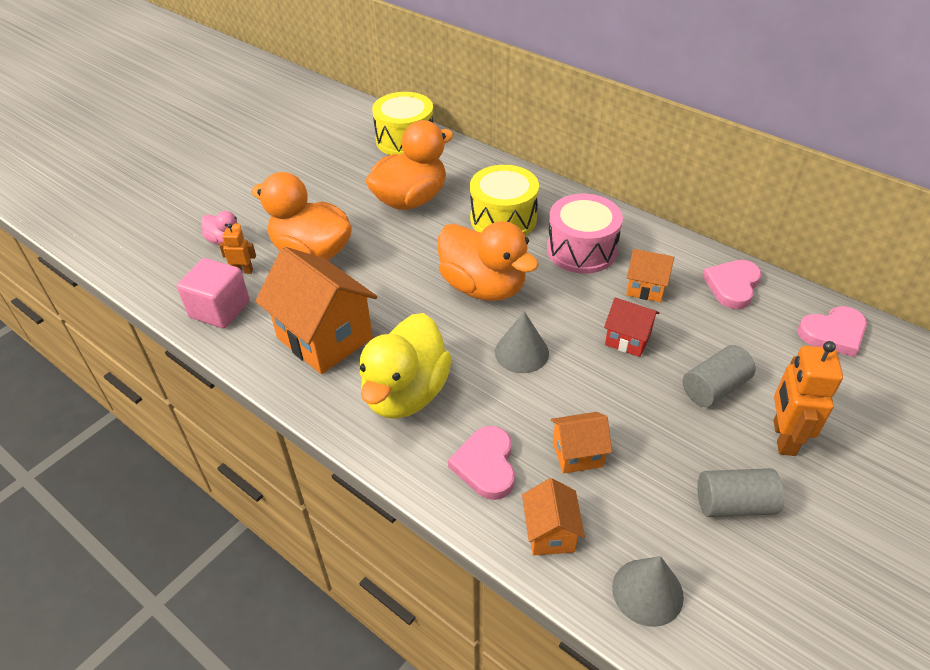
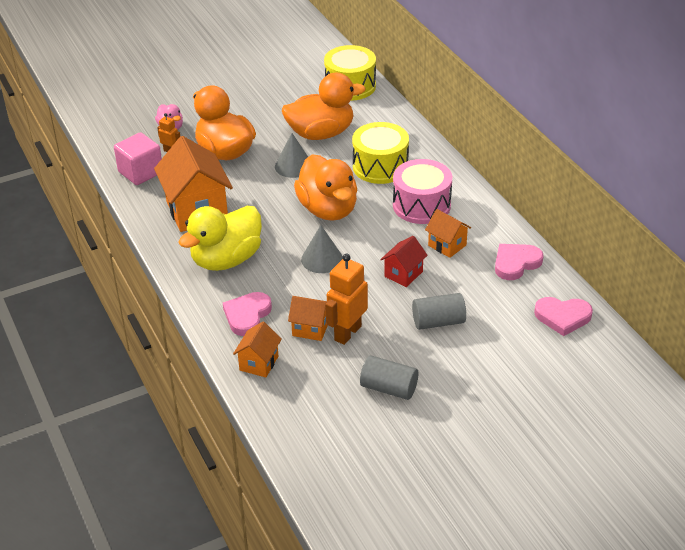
camera: 25 degrees right, 5 degrees down
red house [604,298,659,357] -> red house turned 75 degrees clockwise [380,236,428,287]
grey cone [612,556,684,627] -> grey cone moved to [275,133,308,178]
orange robot [774,341,843,456] -> orange robot moved to [325,254,368,345]

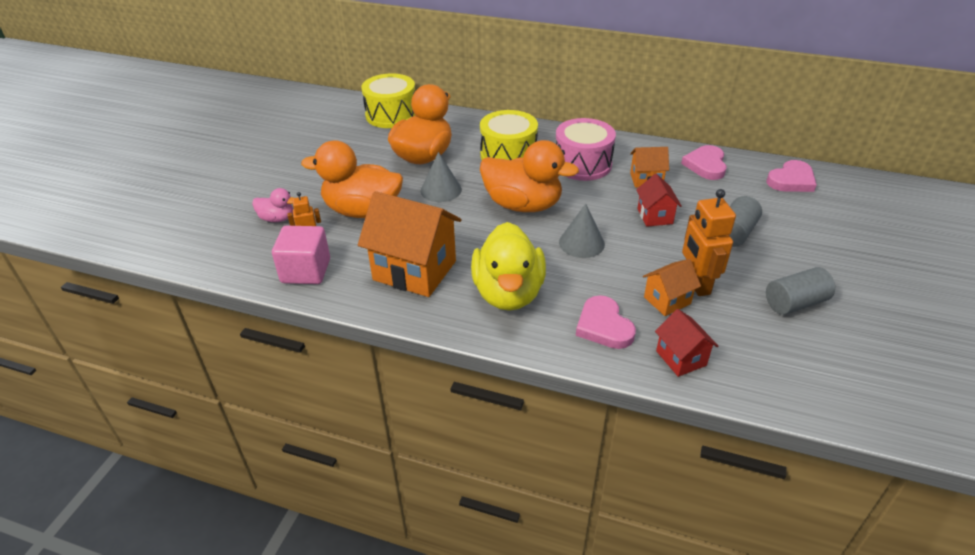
camera: 45 degrees left, 0 degrees up
orange house [233,322,282,377] -> red house [655,309,718,377]

